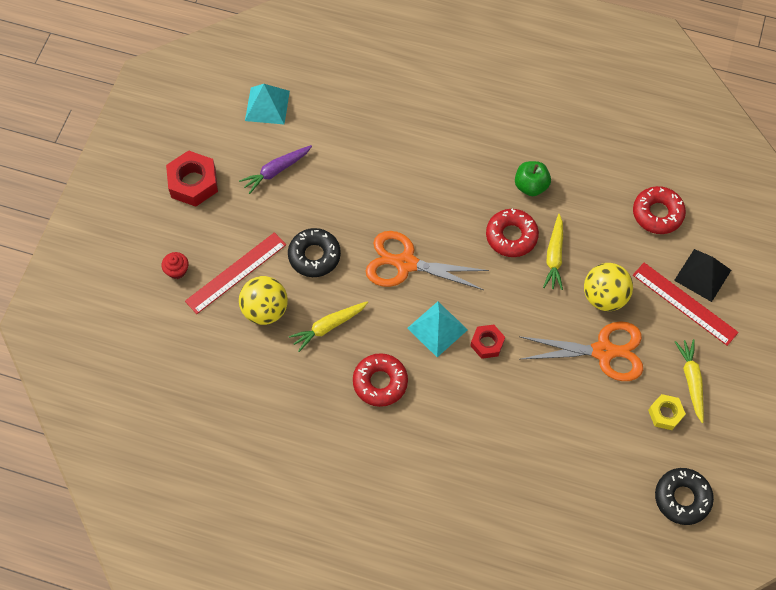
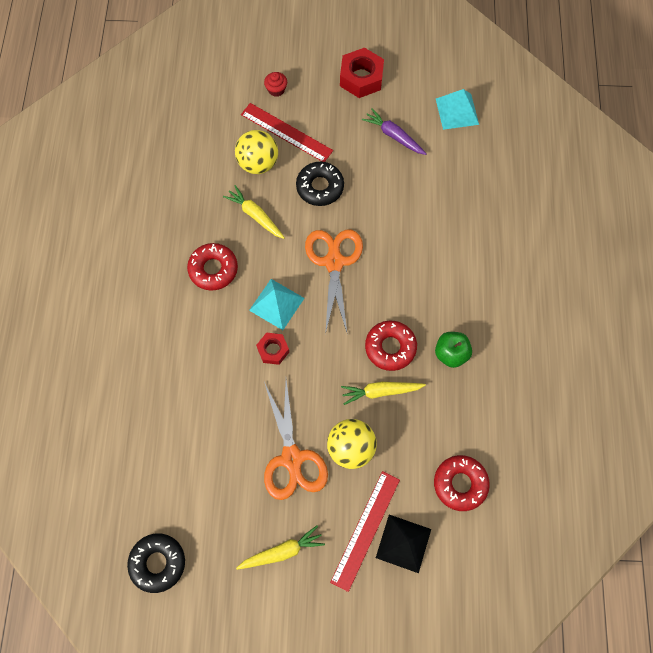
camera: 75 degrees right, 5 degrees up
yellow nut [648,394,686,430] -> none

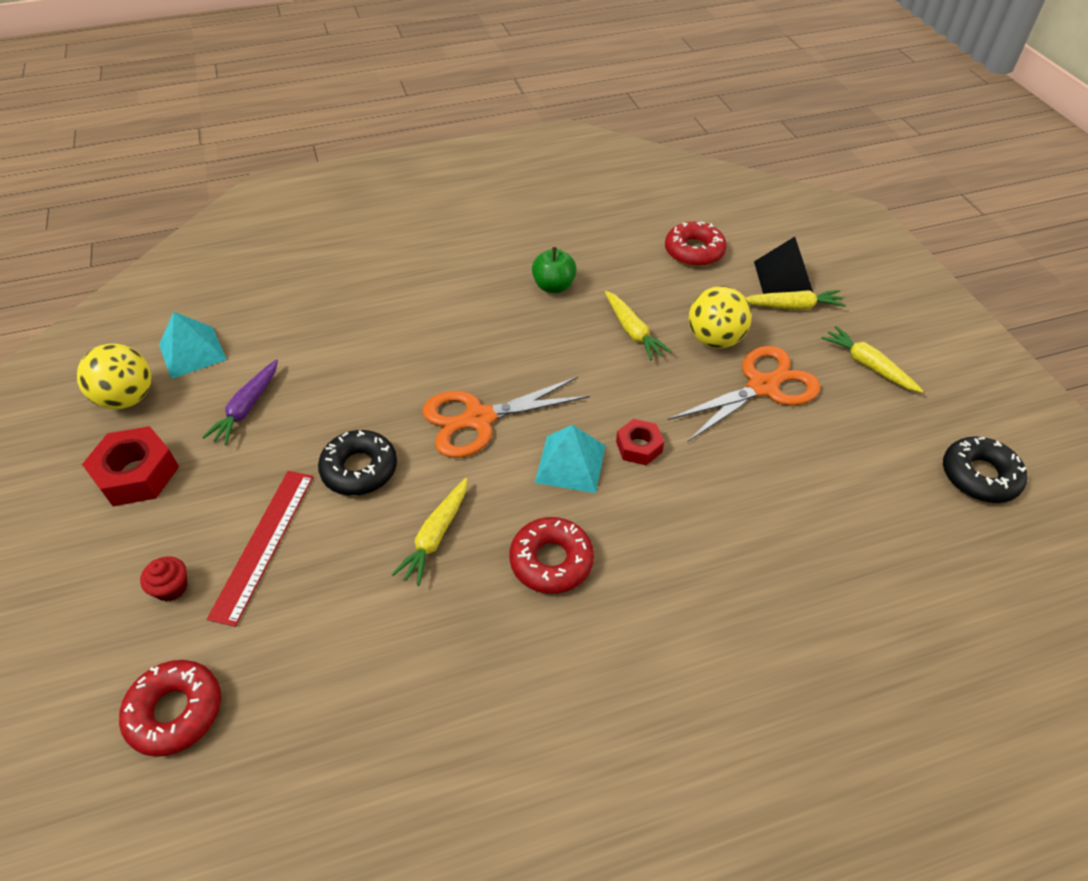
camera: 110 degrees left, 20 degrees down
yellow ball [235,130,278,174] -> yellow ball moved to [77,344,151,410]
red ruler [330,471,400,592] -> yellow carrot [746,290,846,310]
red donut [365,321,417,371] -> red donut moved to [119,660,221,757]

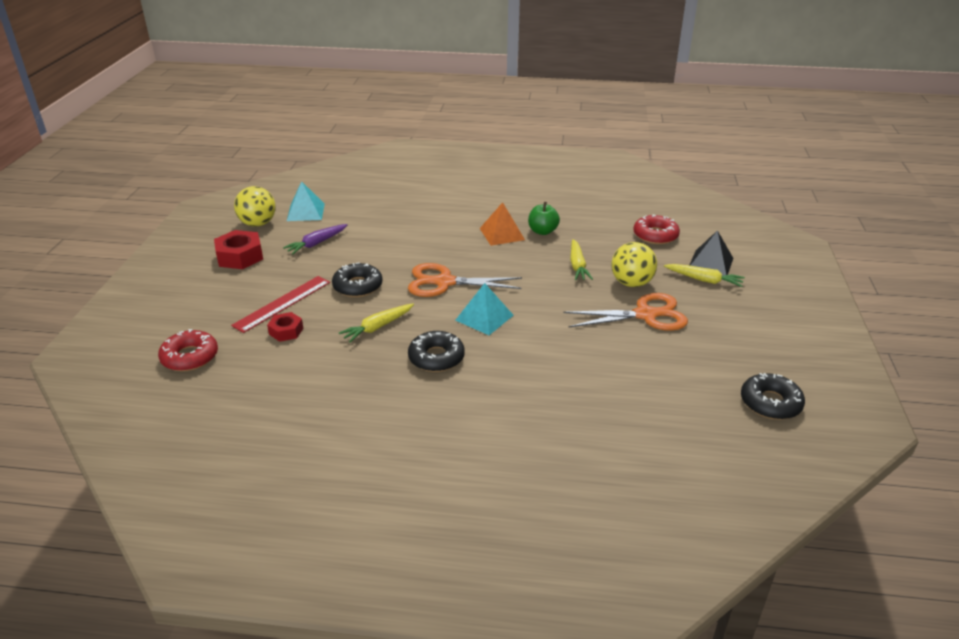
camera: 25 degrees right, 15 degrees down
red cupcake [140,556,188,601] -> none
red donut [509,517,594,594] -> black donut [408,331,465,372]
red nut [616,419,664,465] -> red nut moved to [267,312,303,342]
yellow carrot [821,326,923,393] -> none
none -> orange pyramid [479,202,525,246]

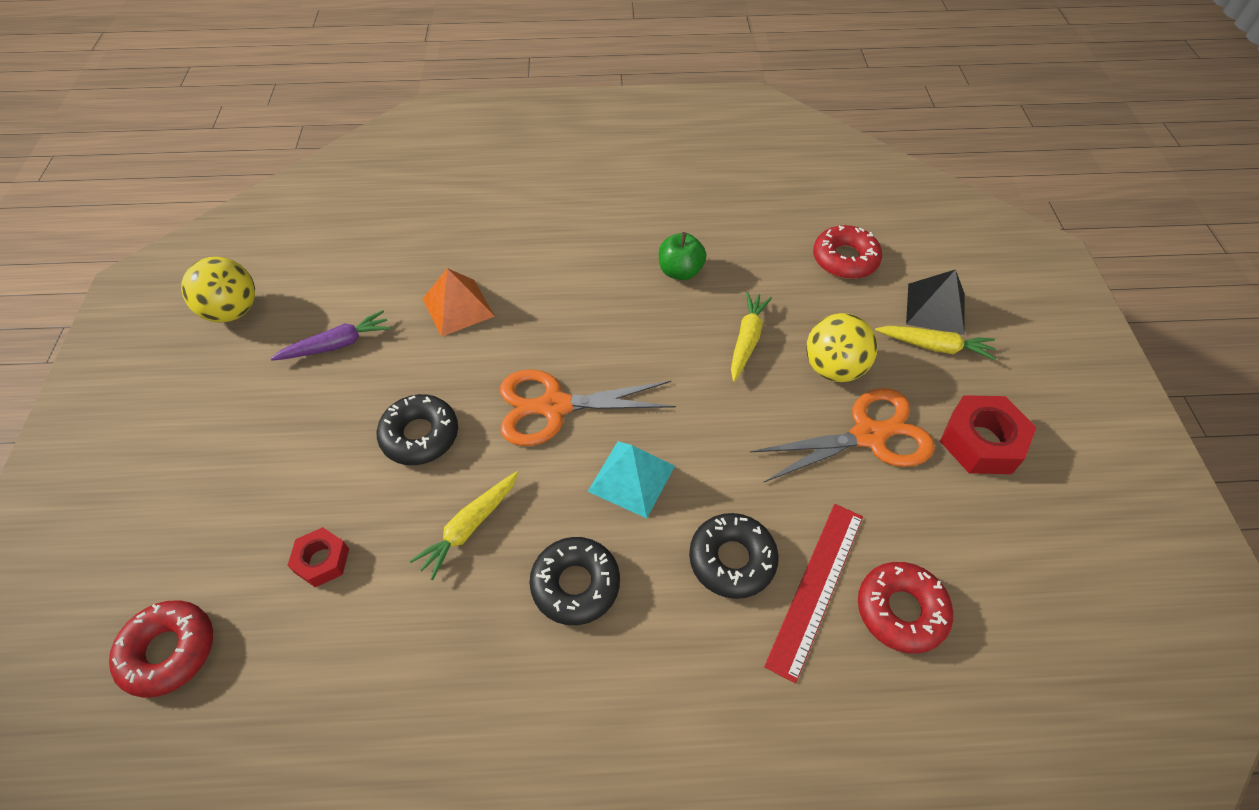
camera: 10 degrees left, 20 degrees up
red nut [214,230,263,269] -> red nut moved to [940,395,1036,474]
red ruler [231,276,330,333] -> red ruler moved to [764,504,863,684]
purple carrot [283,224,348,254] -> purple carrot turned 150 degrees counterclockwise [270,310,391,361]
turquoise pyramid [287,181,325,221] -> none
orange pyramid [479,202,525,246] -> orange pyramid moved to [423,268,495,337]
yellow carrot [570,239,593,280] -> yellow carrot turned 150 degrees counterclockwise [731,292,772,382]
black donut [741,373,805,420] -> black donut moved to [689,513,779,599]
none -> red donut [858,562,953,654]

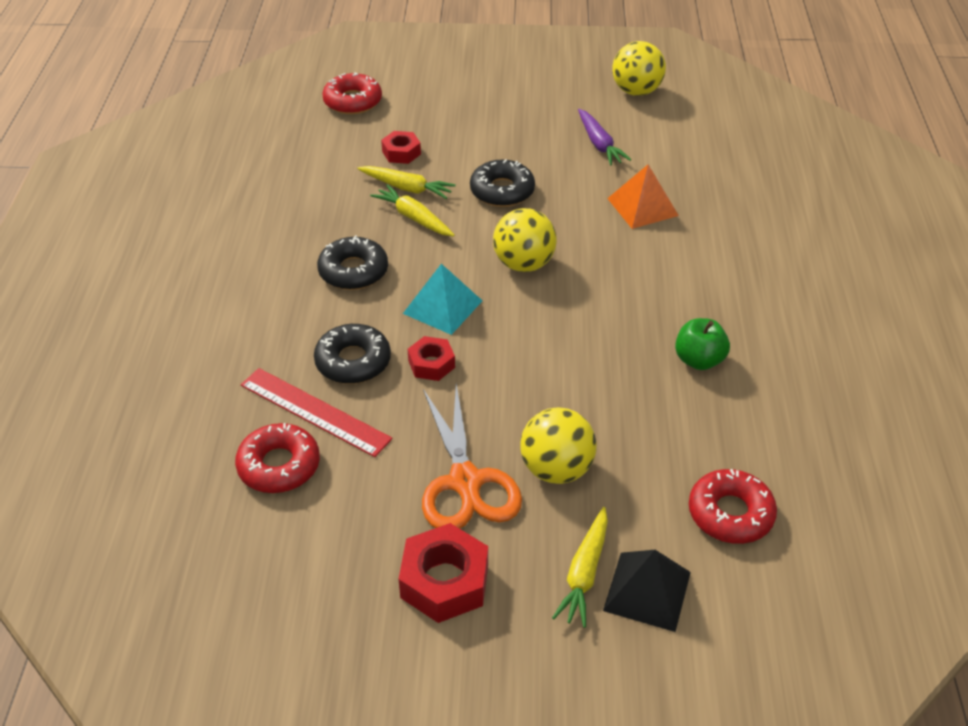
camera: 95 degrees right, 10 degrees down
orange scissors [500,369,676,446] -> yellow ball [493,208,557,272]
yellow carrot [731,292,772,382] -> yellow carrot moved to [357,166,456,199]
none -> red nut [408,336,455,381]

